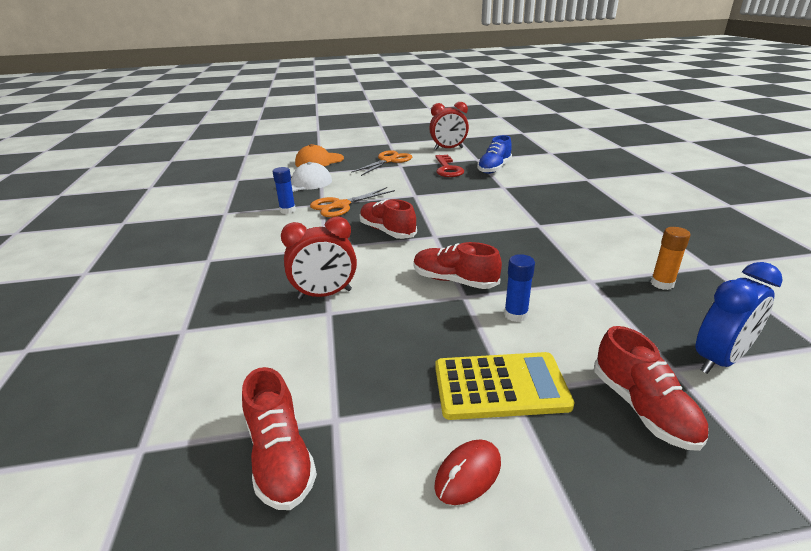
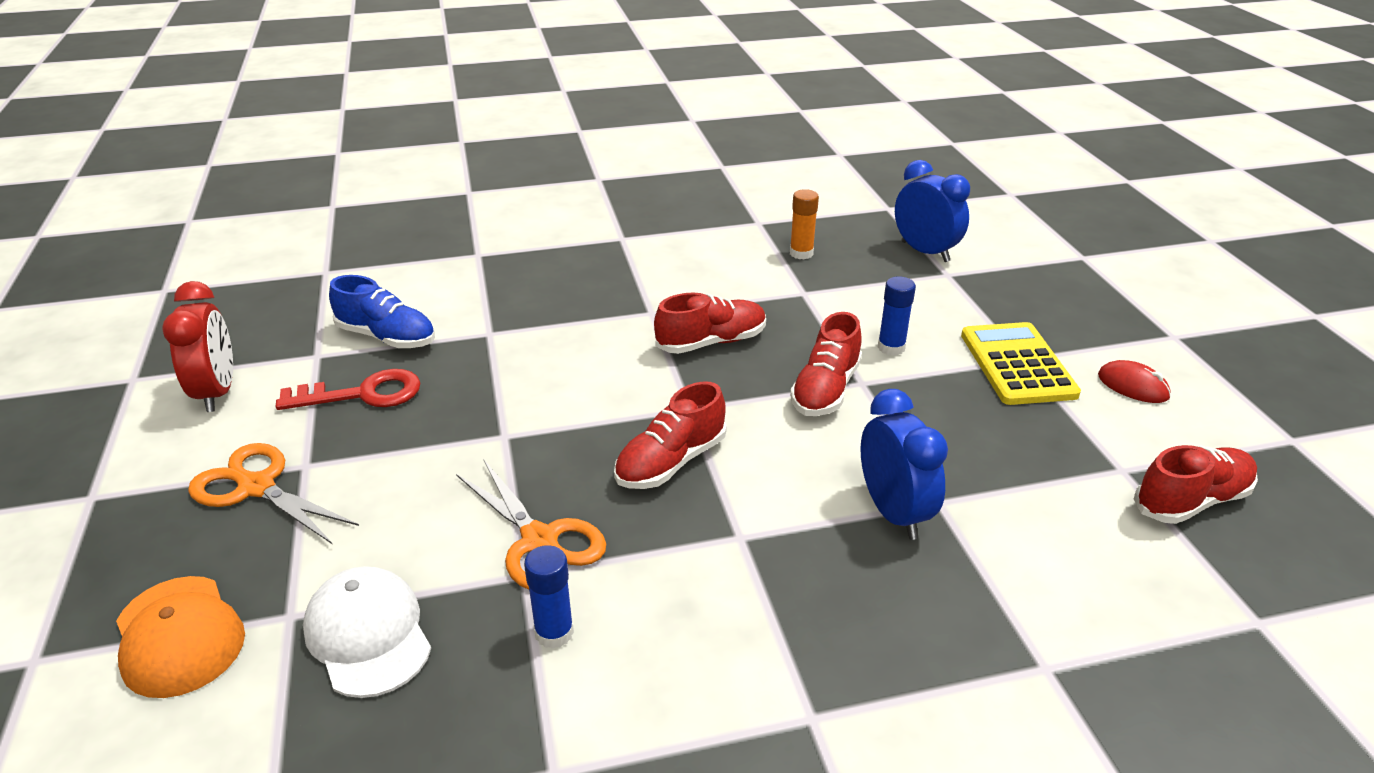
camera: 95 degrees left, 5 degrees up
red clock [281,217,357,299] -> blue clock [860,389,948,540]
red shoe [594,326,708,451] -> red shoe moved to [654,292,766,354]

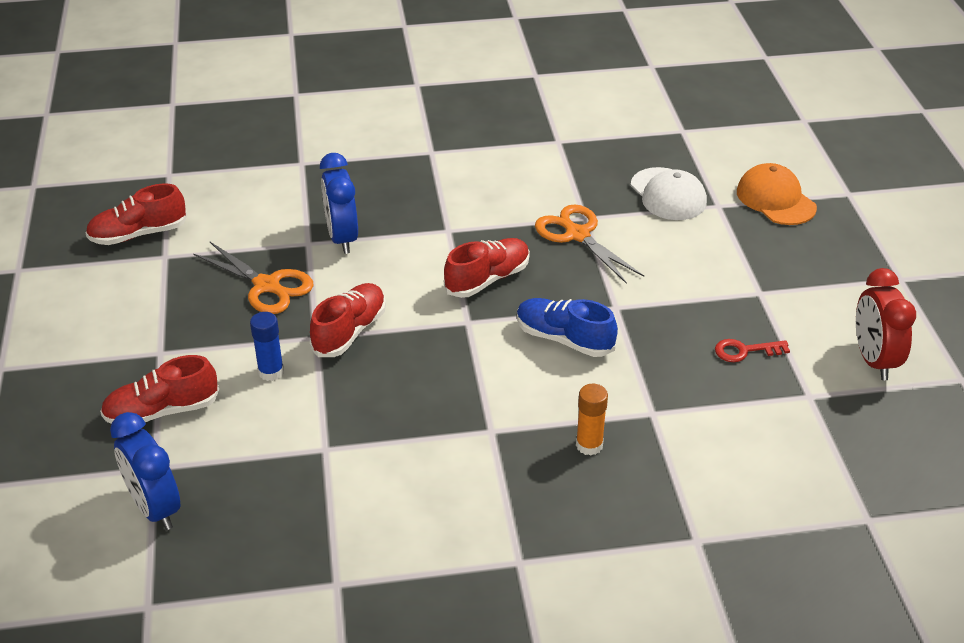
camera: 175 degrees left, 5 degrees up
orange scissors [188,443,359,544] -> orange scissors moved to [194,242,314,314]
red key [276,369,420,410] -> red key [715,339,790,362], size x0.63
blue shoe [329,275,435,348] -> blue shoe moved to [517,298,618,357]
blue glue stick [524,545,574,649] -> none
red shoe [654,292,766,354] -> red shoe moved to [100,355,219,424]
orange glue stick [790,189,819,259] -> orange glue stick moved to [576,383,608,456]
yellow calculator [961,322,1081,405] -> none
red mouse [1098,360,1171,403] -> none

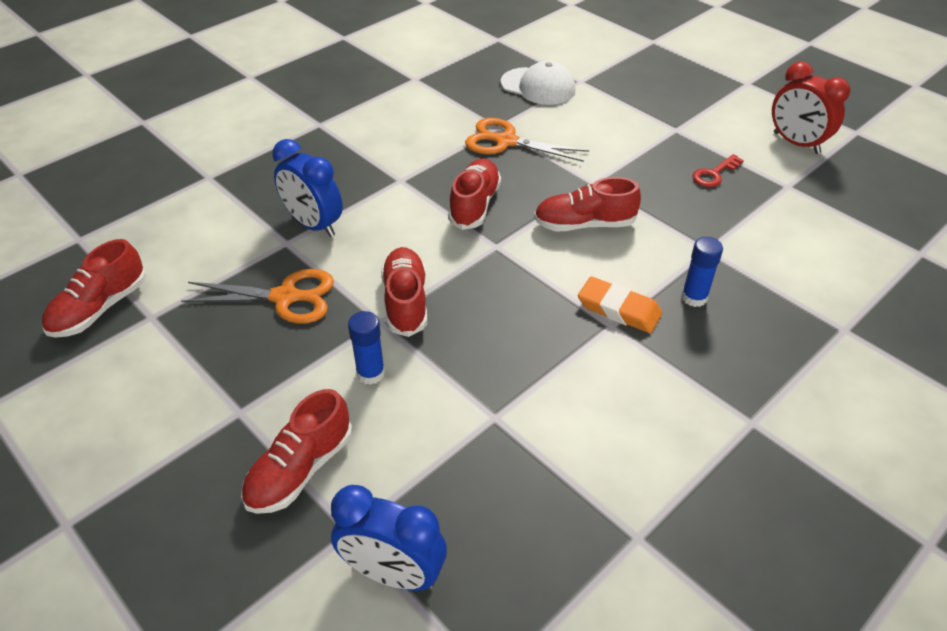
camera: 35 degrees left, 5 degrees up
blue shoe [517,298,618,357] -> red shoe [534,177,641,231]
orange glue stick [576,383,608,456] -> blue glue stick [681,237,723,307]
orange cap [737,163,817,225] -> none
none -> orange eraser [578,276,662,333]

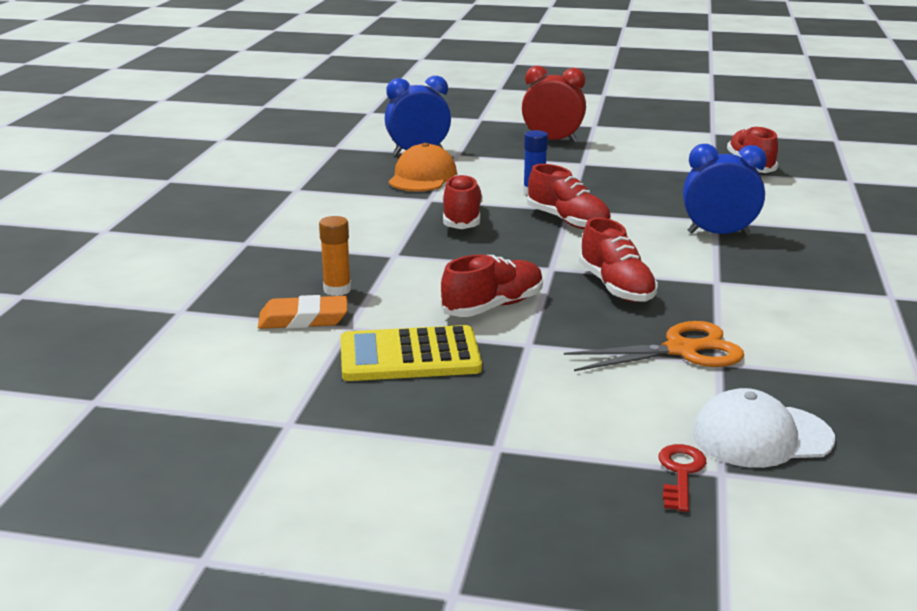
camera: 145 degrees right, 20 degrees down
orange scissors [181,269,334,324] -> none
red shoe [241,389,353,514] -> red shoe moved to [442,173,483,229]
orange eraser [578,276,662,333] -> orange eraser moved to [258,295,347,329]
blue glue stick [681,237,723,307] -> orange glue stick [319,216,351,296]
red key [692,154,744,187] -> red key moved to [659,444,706,512]
red clock [772,62,851,154] -> red clock moved to [522,66,586,143]
none -> yellow calculator [341,325,482,381]
none -> orange cap [389,143,457,191]

